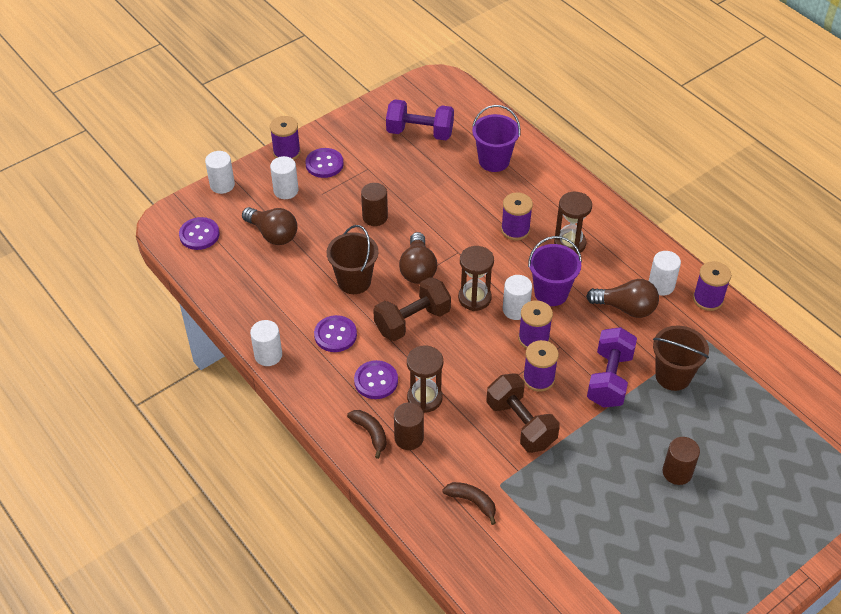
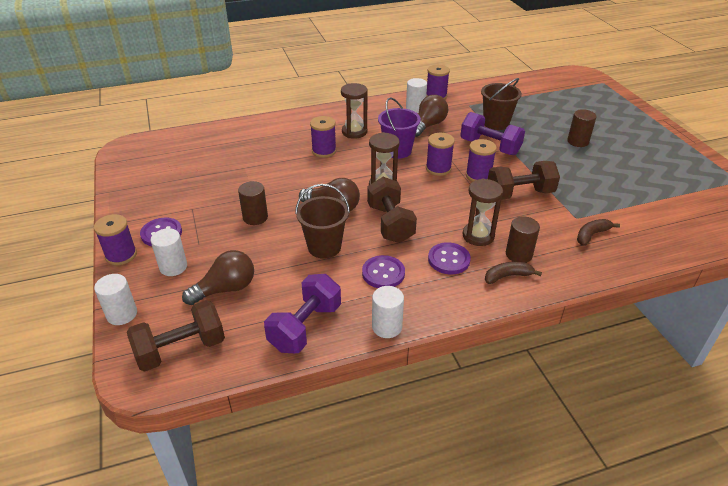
camera: 70 degrees left, 10 degrees down
purple button [179,217,220,250] -> brown dumbbell [127,300,225,372]
purple dumbbell [386,99,454,140] -> purple dumbbell moved to [264,274,341,353]
purple bucket [472,105,521,172] -> none
white cylinder [503,275,532,320] -> none

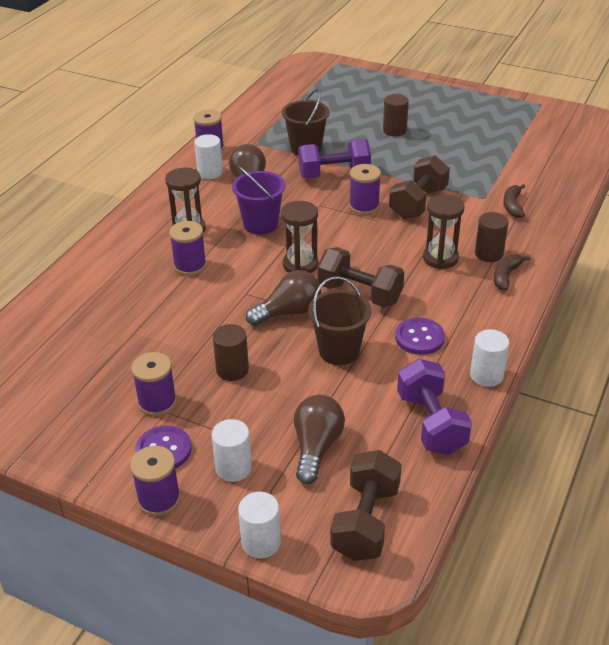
camera: 45 degrees left, 0 degrees up
purple spool [426,133,455,176] -> purple spool moved to [131,352,177,416]
purple button [428,242,471,274] -> none

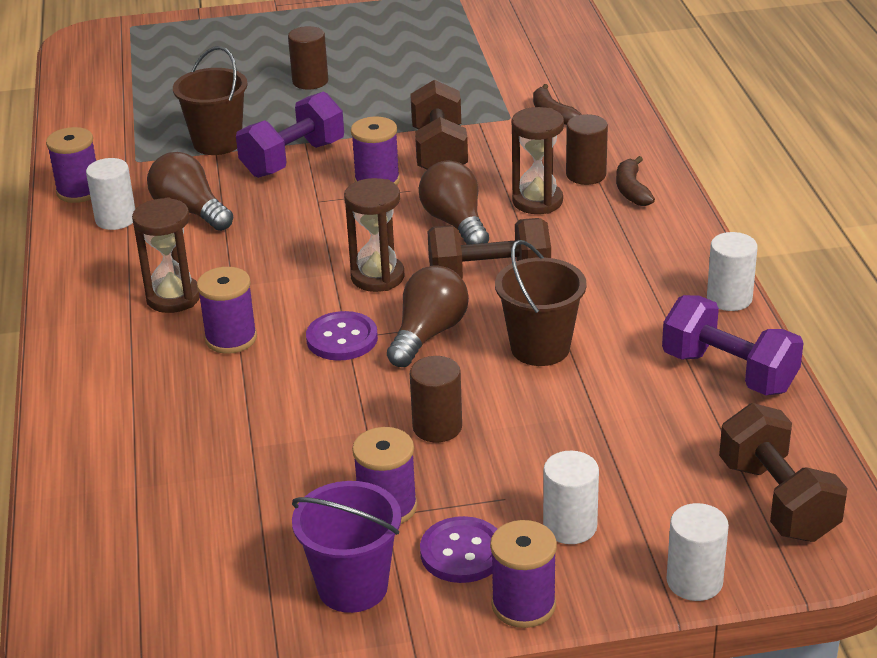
camera: 35 degrees left, 5 degrees down
purple bucket [232,166,286,235] -> purple bucket moved to [292,481,401,613]
brown light bulb [294,395,345,484] -> brown light bulb moved to [419,161,489,245]
purple button [395,318,445,355] -> purple button moved to [306,311,378,361]

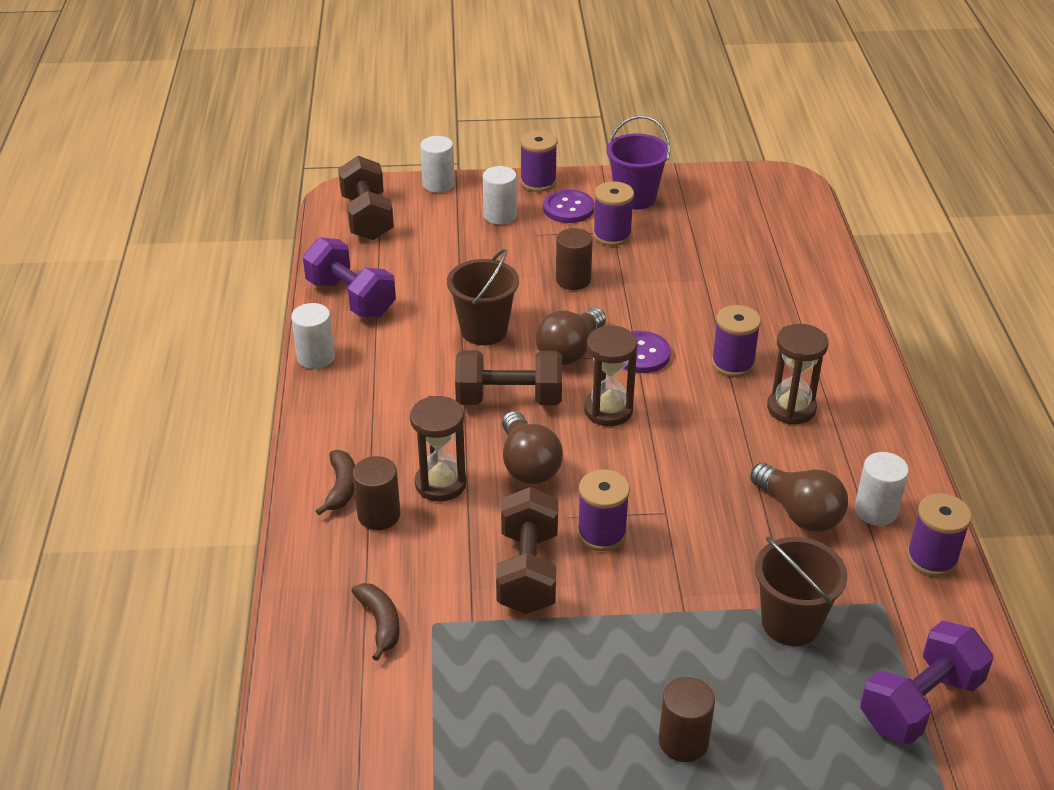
camera: 175 degrees left, 5 degrees up
purple dumbbell [236,91,344,178] -> purple dumbbell moved to [860,621,993,744]

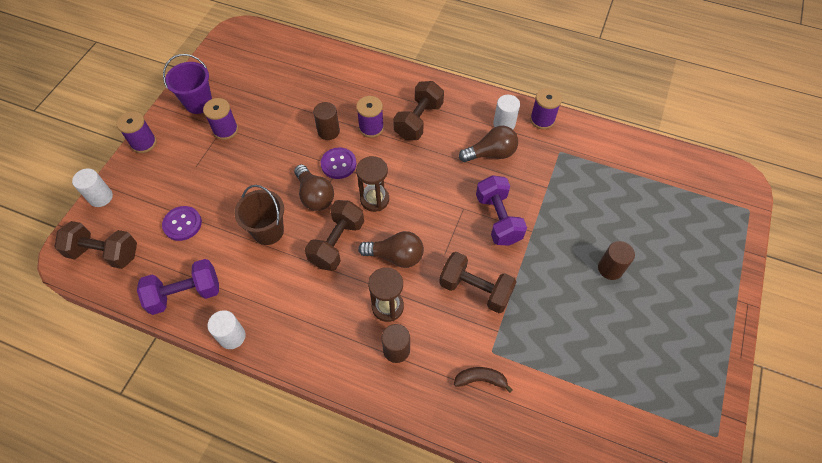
camera: 65 degrees left, 20 degrees up
brown banana [316,450,355,515] -> none
white cylinder [483,166,517,225] -> none
purple button [543,189,594,223] -> purple button moved to [162,206,202,241]
brown cylinder [556,228,593,290] -> brown cylinder moved to [313,102,340,140]
purple spool [577,469,630,551] -> none
brown bucket [755,536,848,646] -> none
brown hourglass [767,324,828,424] -> brown dumbbell [393,81,444,140]
purple dumbbell [860,621,993,744] -> purple dumbbell moved to [476,175,527,246]

